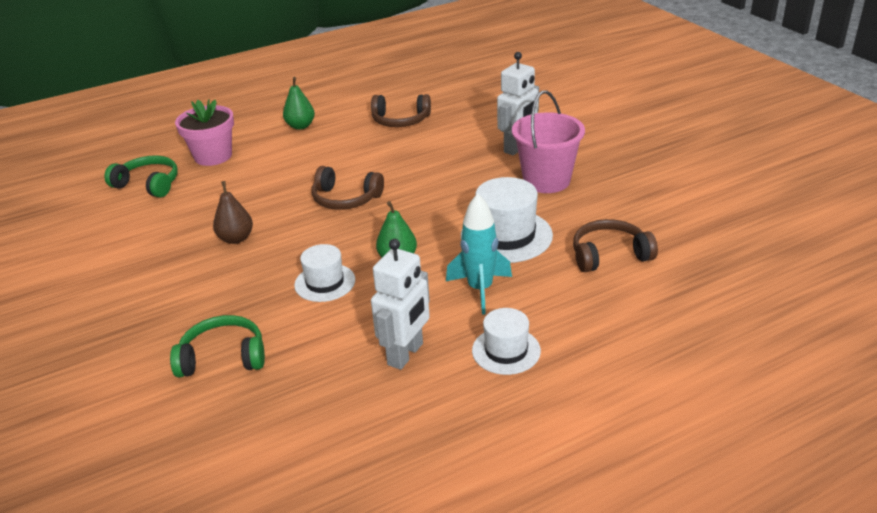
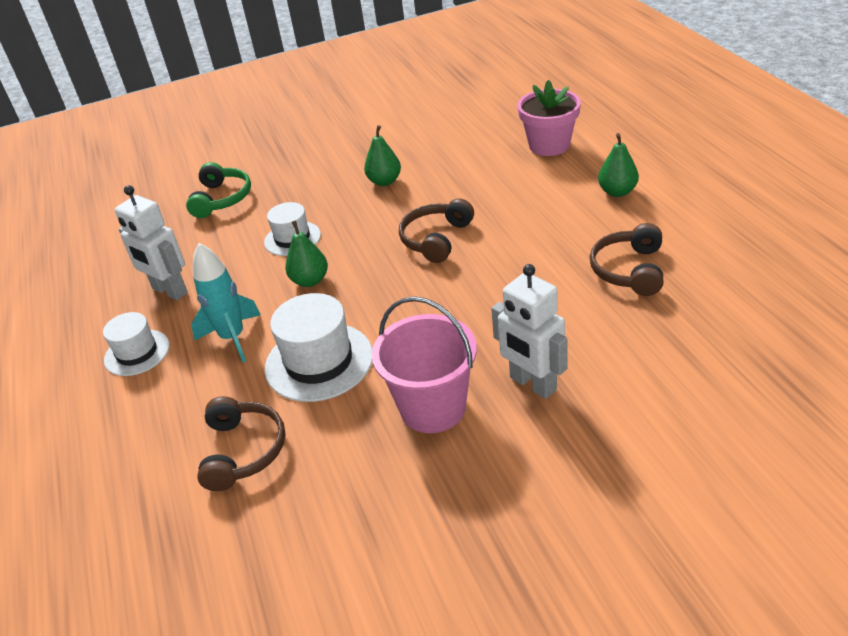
camera: 100 degrees right, 5 degrees up
green headphones [104,155,178,198] -> none
brown pear [213,181,253,244] -> green pear [364,125,401,186]

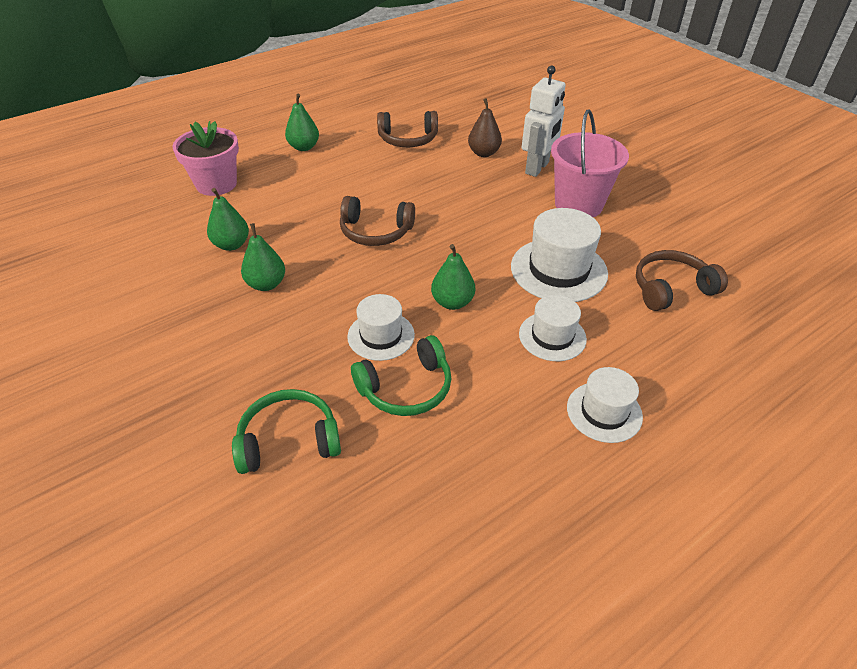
camera: 110 degrees left, 5 degrees up
white robot [115,185,188,300] -> none
turquoise rocket [191,243,261,362] -> white hat [519,295,587,361]
none -> green pear [207,188,249,251]
none -> green headphones [351,335,451,416]
none -> brown pear [468,98,502,157]

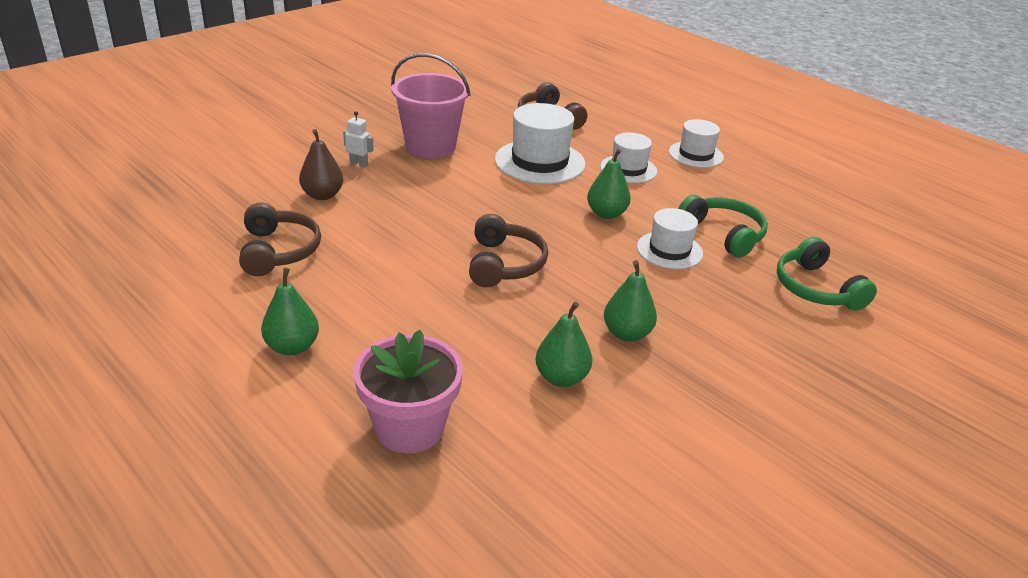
camera: 100 degrees left, 10 degrees down
white robot [522,66,566,177] -> white robot [343,111,374,167], size x0.47

